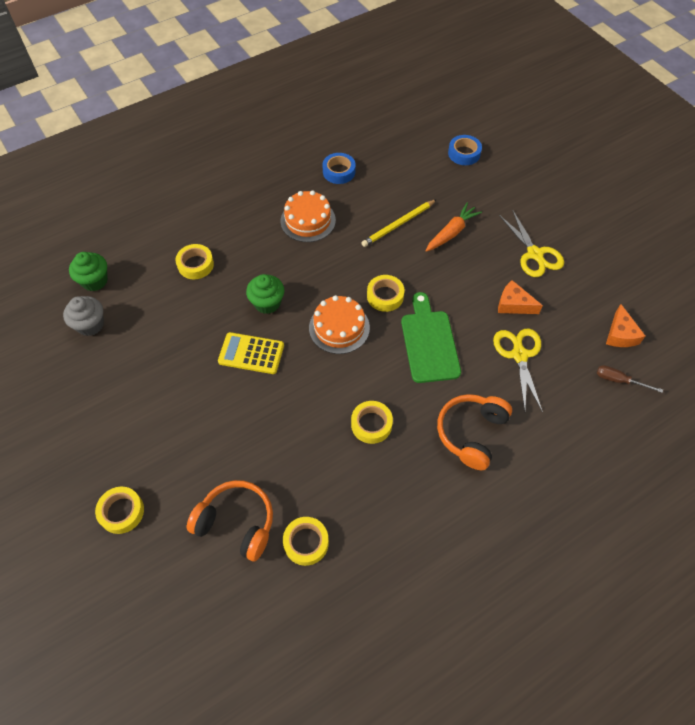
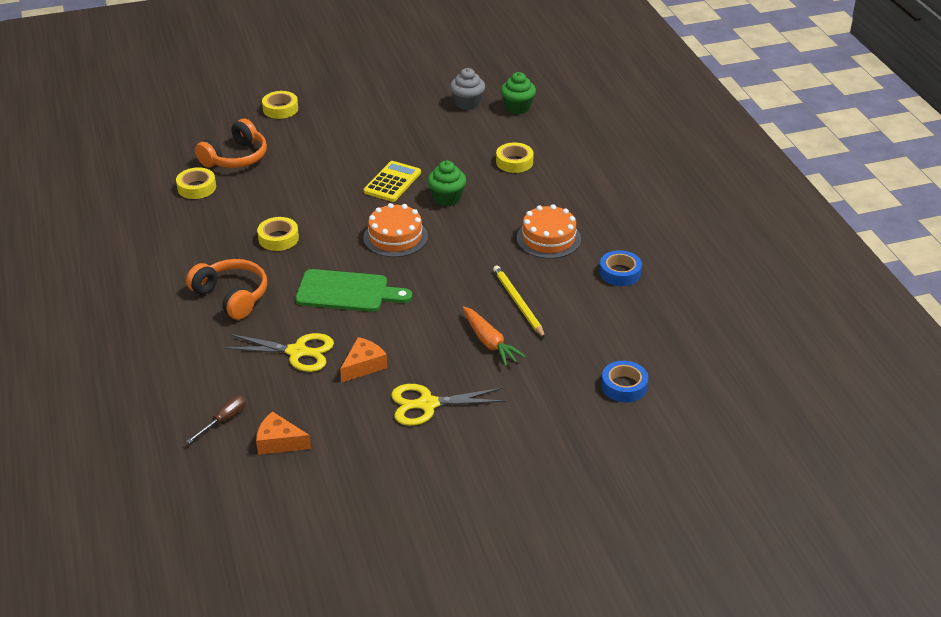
camera: 105 degrees right, 20 degrees down
yellow tape [367,275,404,312] -> none

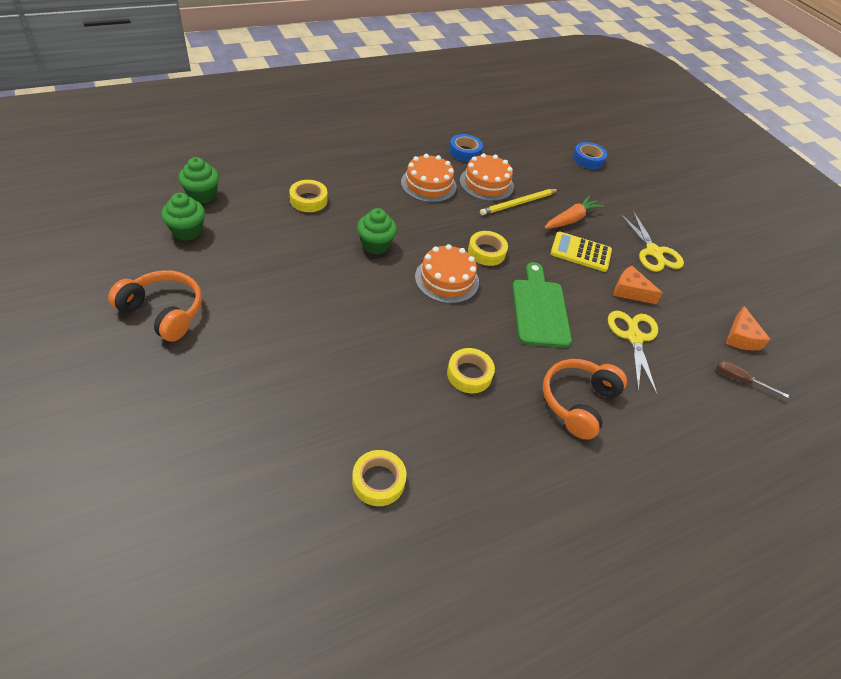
camera: 105 degrees left, 10 degrees up
orange headphones [195,119,267,168] -> orange headphones moved to [108,270,202,342]
yellow tape [262,91,298,119] -> yellow tape moved to [468,231,508,266]
yellow calculator [363,161,421,202] -> yellow calculator moved to [550,231,612,272]
grey cupcake [450,68,485,110] -> green cupcake [161,192,205,241]
none -> orange cake [460,153,514,201]

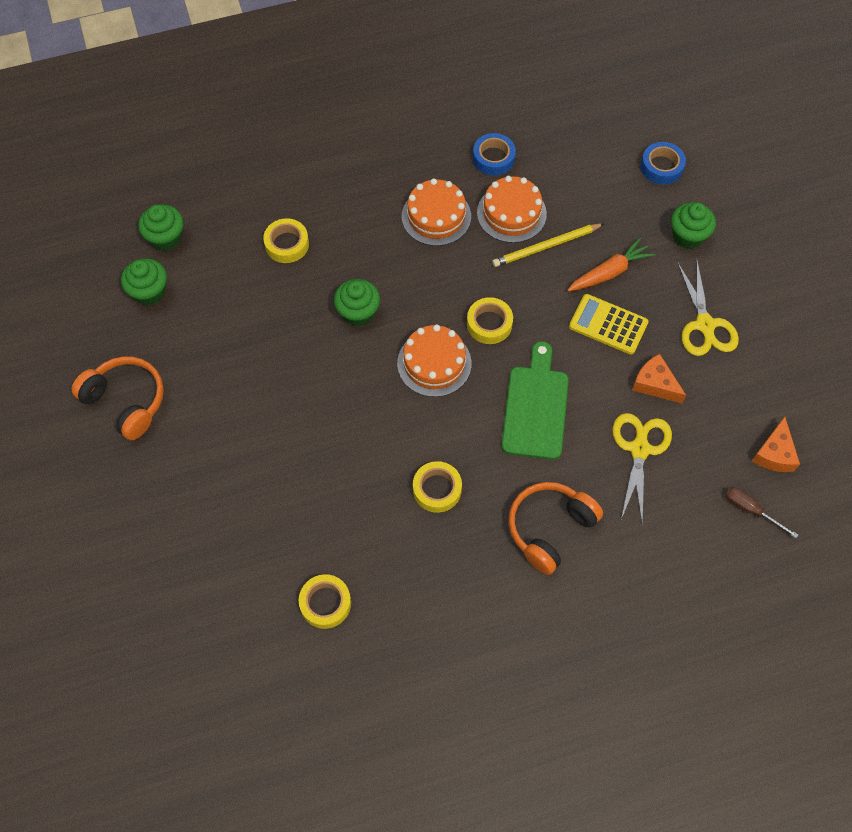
camera: 15 degrees right, 15 degrees up
none -> green cupcake [671,202,716,249]

